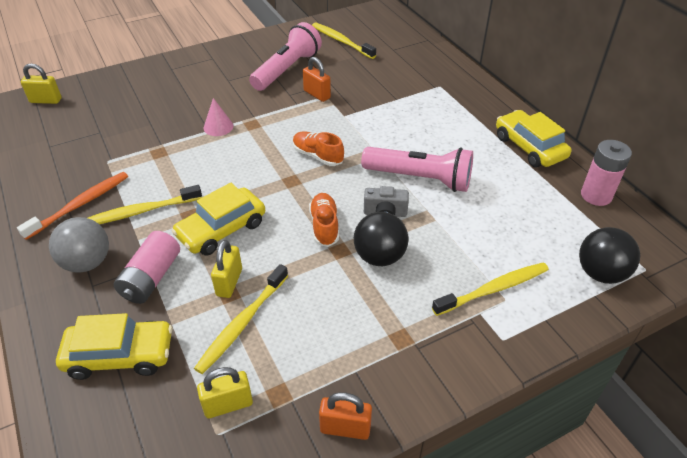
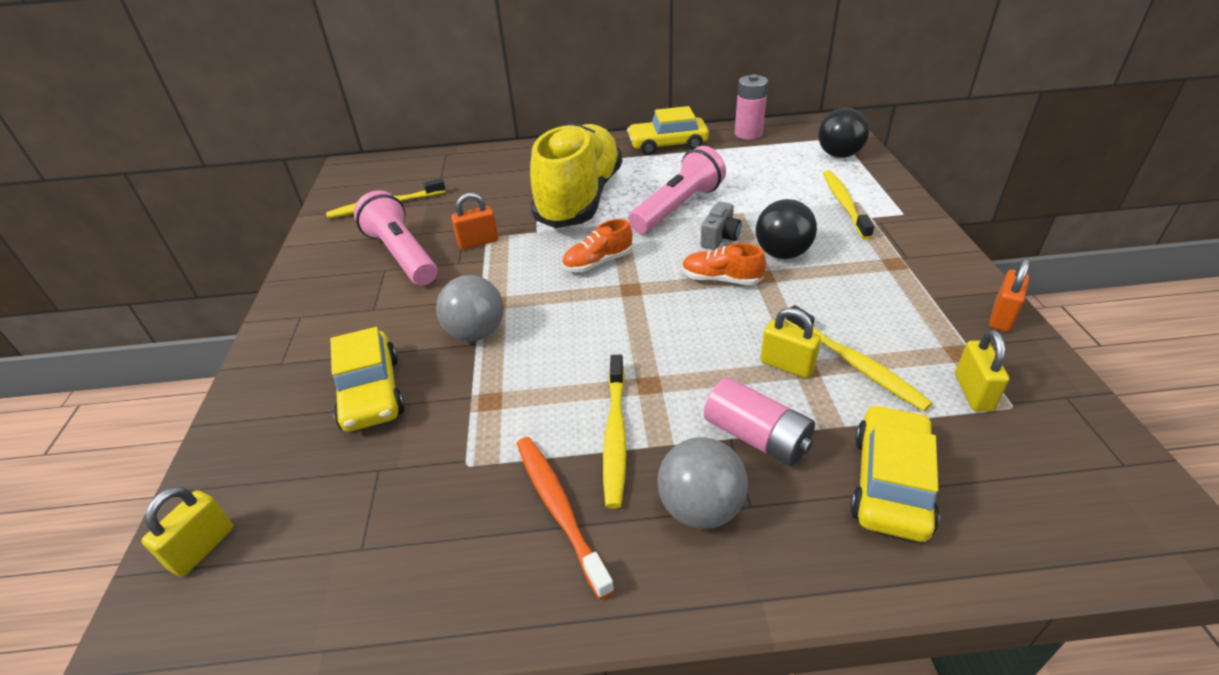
camera: 65 degrees left, 5 degrees down
yellow car [172,183,265,256] -> yellow car moved to [331,327,405,432]
pink cone [204,98,233,136] -> grey ball [436,275,504,341]
none -> yellow shoe [530,123,622,228]

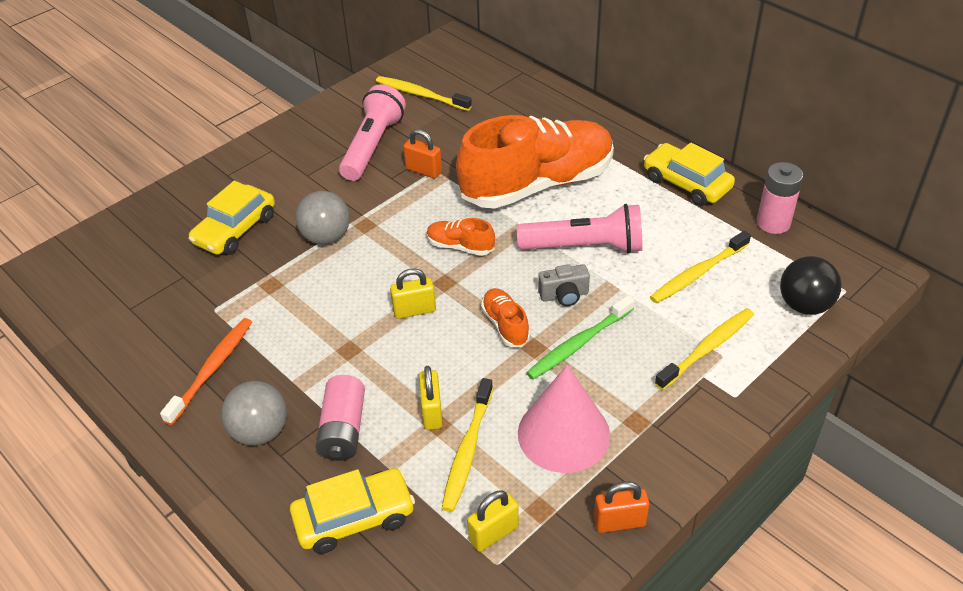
camera: 50 degrees right, 5 degrees up
yellow padlock [141,487,233,577] -> yellow padlock moved to [390,268,436,319]
yellow shoe [530,123,622,228] -> orange shoe [456,115,614,209]
yellow toothbrush [603,355,626,509] -> yellow toothbrush moved to [650,231,751,303]
black ball [756,199,817,259] -> green toothbrush [526,295,635,379]
none -> pink cone [518,365,610,473]

